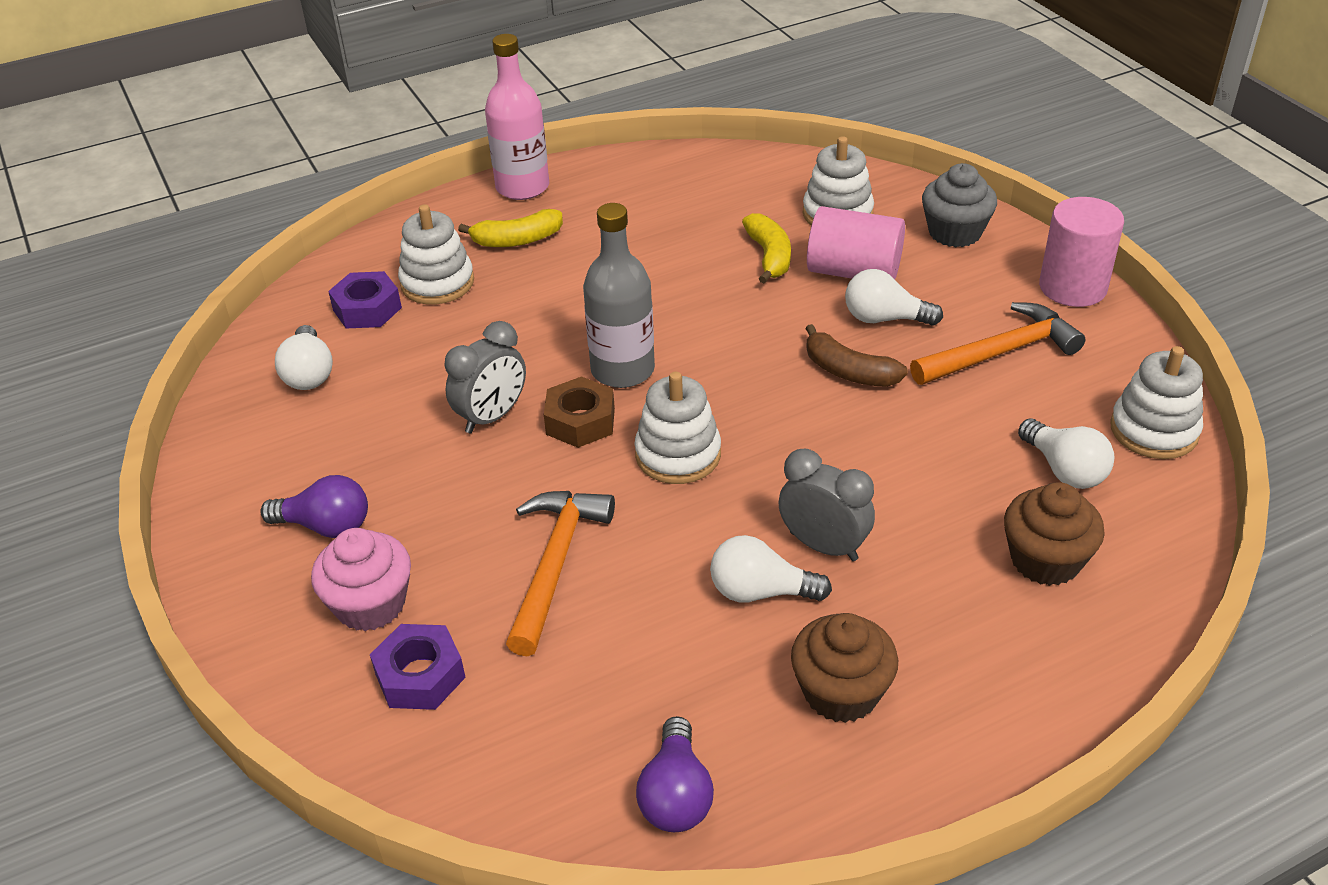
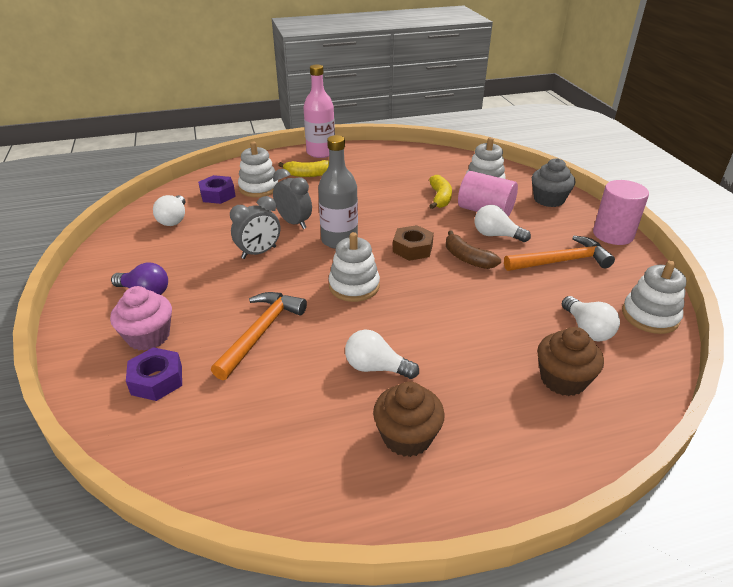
camera: 10 degrees right, 5 degrees down
brown nut [544,376,615,448] -> brown nut moved to [393,225,434,261]
purple light bulb [636,716,714,832] -> none
grey clock [778,449,875,561] -> grey clock moved to [273,169,312,229]

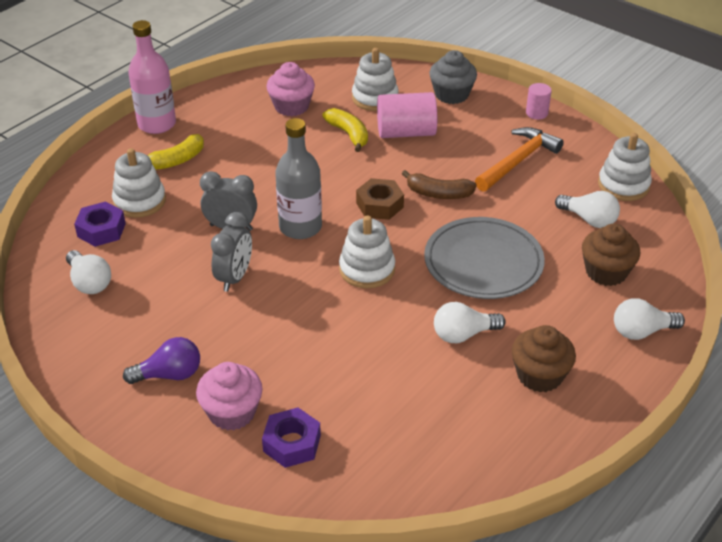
camera: 35 degrees left, 5 degrees up
orange hammer [211,292,307,380] -> none
white light bulb [475,205,531,242] -> white light bulb moved to [614,298,685,340]
pink cylinder [593,180,649,245] -> pink cylinder [526,83,552,120], size x0.54
none -> pink cupcake [266,62,315,116]
none -> grey plate [424,217,545,299]

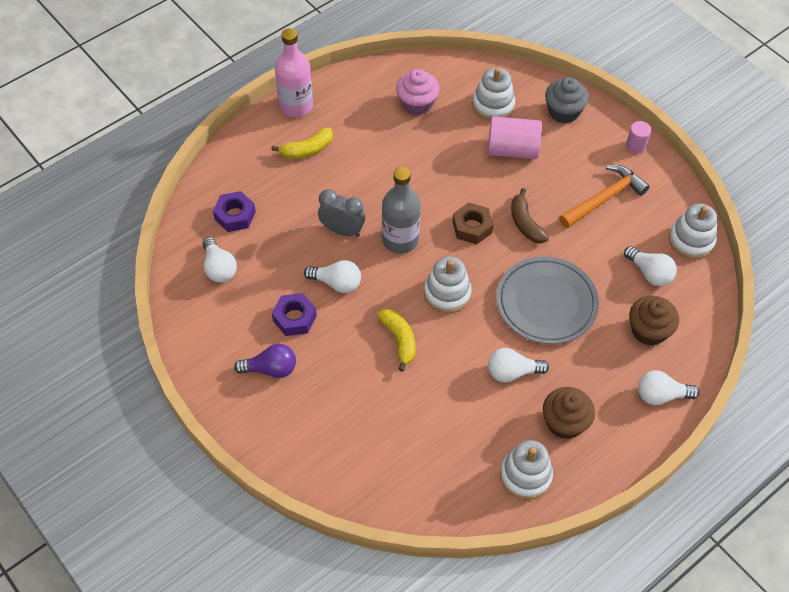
camera: 10 degrees right, 15 degrees up
white stacking toy [112,148,166,218] -> white stacking toy moved to [500,440,553,500]
pink cupcake [196,362,263,431] -> none
grey clock [211,212,252,292] -> white light bulb [304,260,361,293]
purple nut [262,408,321,468] -> purple nut moved to [272,293,317,336]
yellow banana [322,108,368,152] -> yellow banana moved to [377,309,416,372]
brown banana [402,170,477,199] -> brown banana turned 45 degrees clockwise [511,188,549,243]

